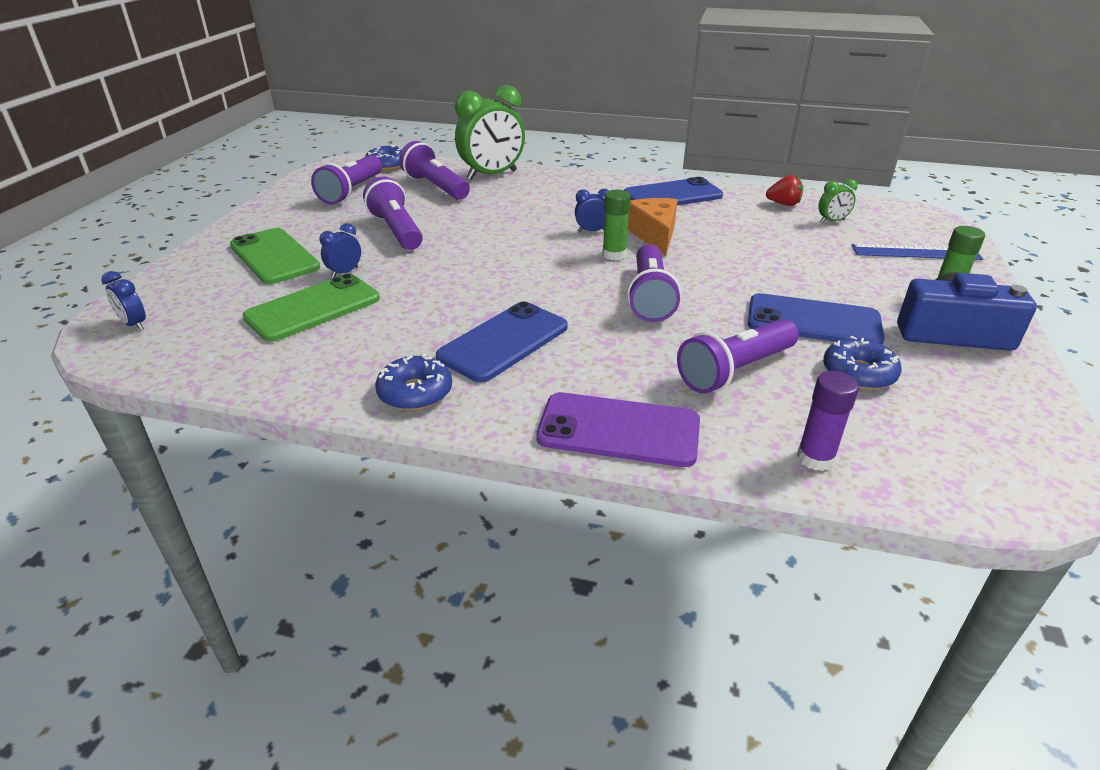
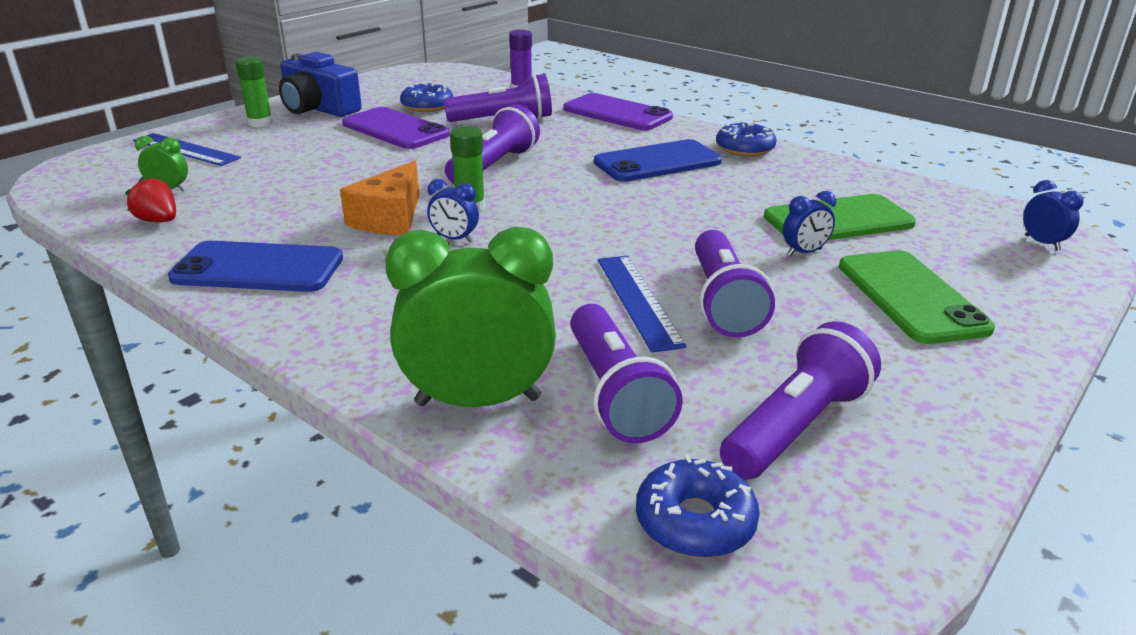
camera: 155 degrees left, 5 degrees down
blue phone [748,293,885,345] -> purple phone [342,107,450,149]
none -> blue ruler [598,256,687,353]

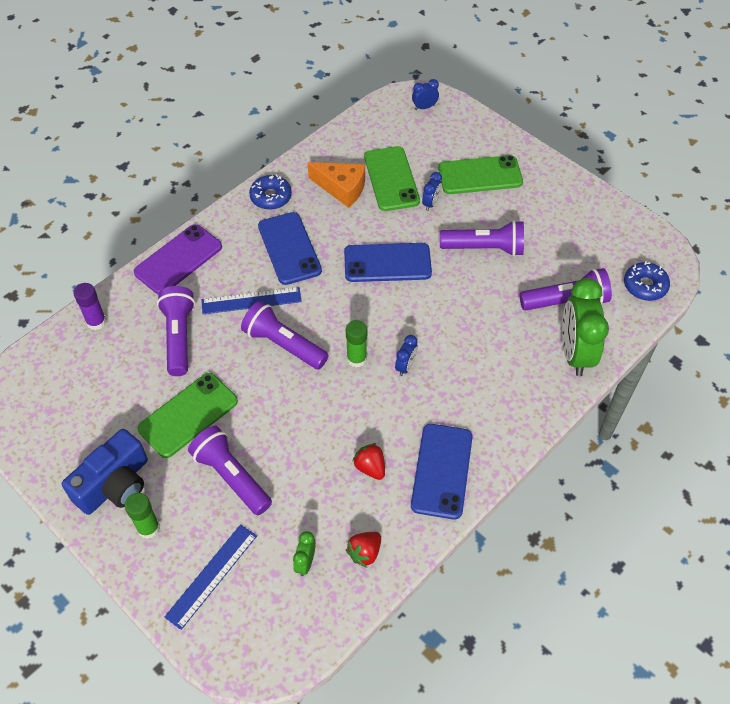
camera: 85 degrees left, 25 degrees up
orange cheese [340,161,419,235] -> orange cheese moved to [308,162,365,208]
purple phone [342,107,450,149] -> green phone [138,373,238,458]
blue donut [400,82,453,112] -> none
blue ruler [598,256,687,353] -> blue ruler moved to [201,287,302,314]
purple flashlight [720,321,881,479] -> purple flashlight moved to [188,426,272,515]
blue clock [783,191,836,256] -> blue clock turned 45 degrees clockwise [422,172,442,211]
none -> blue phone [344,243,432,282]
none -> red strawberry [353,443,385,480]

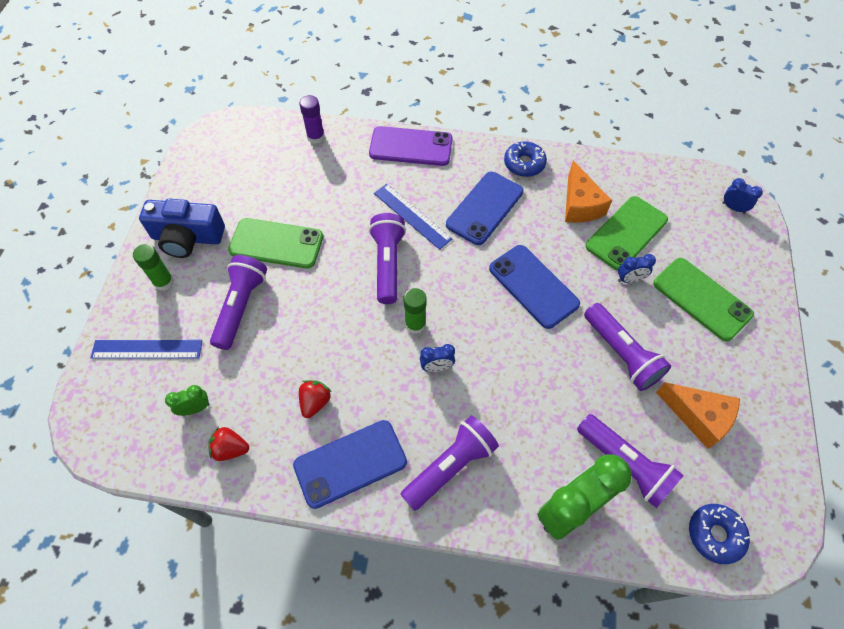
camera: 55 degrees right, 5 degrees up
purple flashlight [157,286,195,376] -> purple flashlight moved to [400,416,499,511]
none -> orange cheese [656,382,740,449]

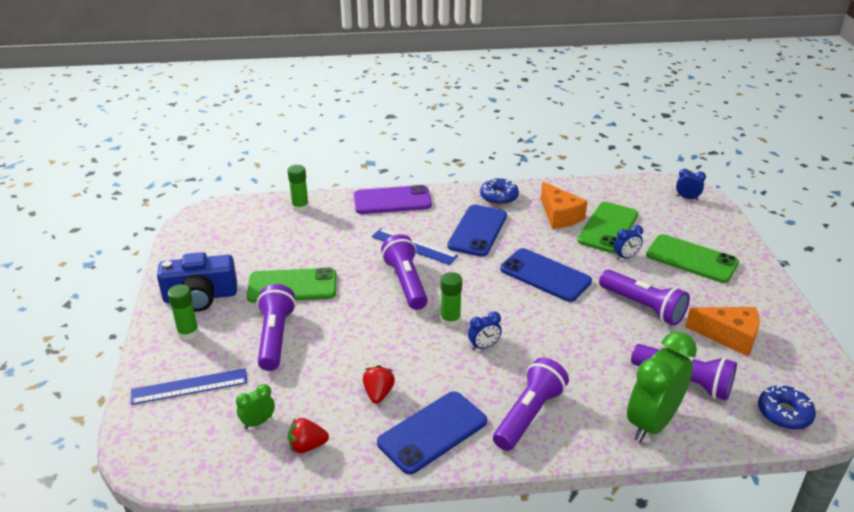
camera: 15 degrees left, 25 degrees down
purple glue stick [299,95,325,144] -> green glue stick [287,165,309,212]

